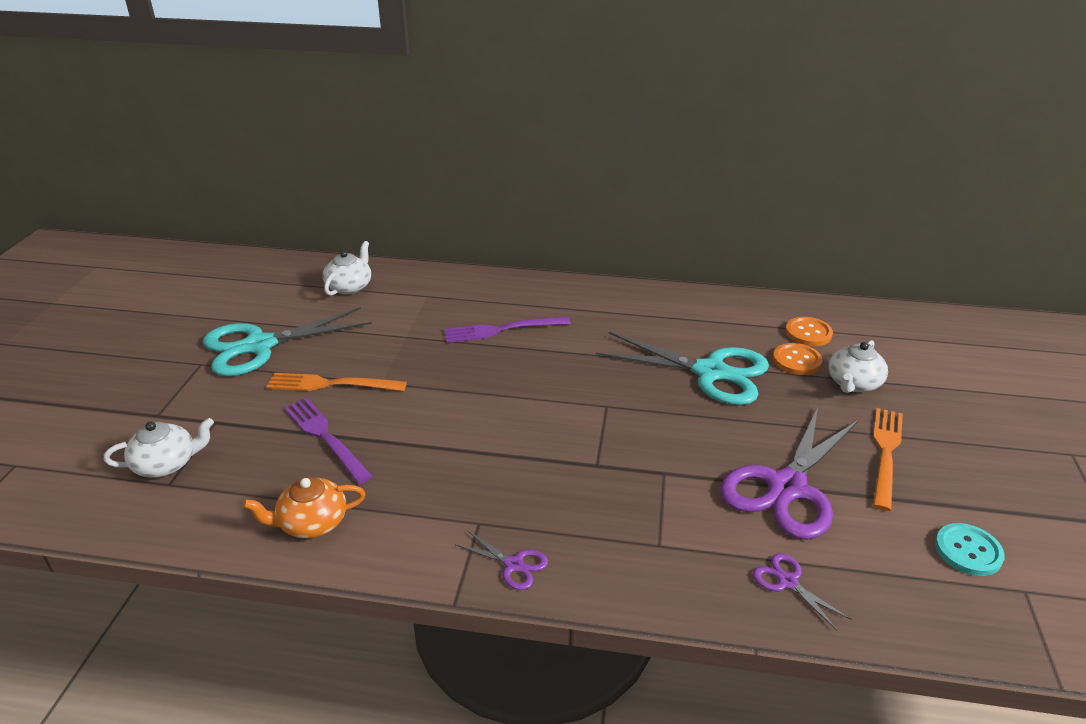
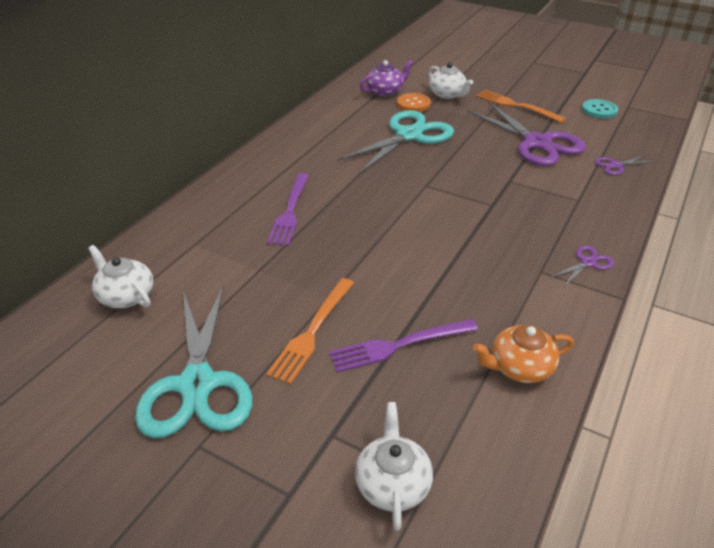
camera: 70 degrees left, 5 degrees up
orange teapot [243,477,365,539] -> orange teapot turned 75 degrees clockwise [473,325,574,383]
orange button [785,317,833,346] -> purple teapot [360,60,413,97]

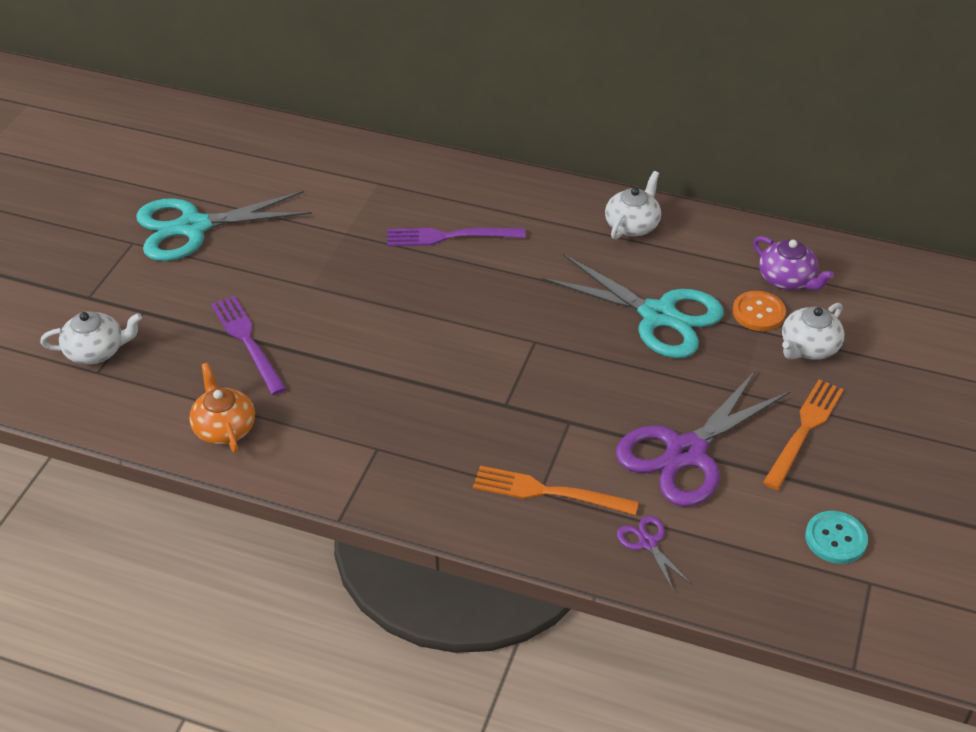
camera: 80 degrees right, 5 degrees up
white teapot [88,245,153,308] -> white teapot moved to [605,171,661,240]
orange fork [266,278,354,385] -> orange fork moved to [473,466,639,515]
purple scissors [551,245,614,287] -> none

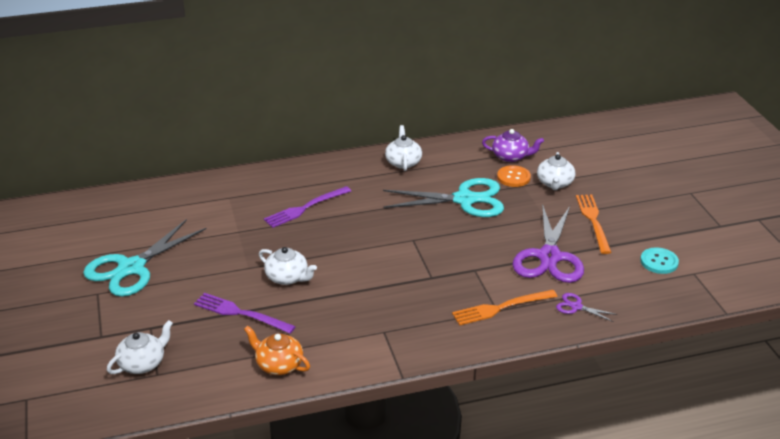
camera: 35 degrees left, 10 degrees down
none -> white teapot [259,247,317,285]

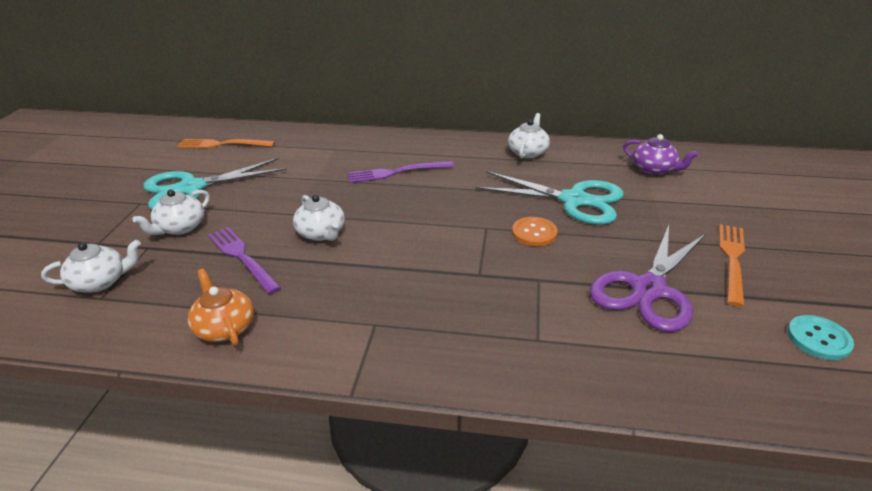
camera: 25 degrees right, 0 degrees up
orange fork [452,290,558,326] -> orange fork moved to [177,139,275,148]
orange button [497,165,531,187] -> orange button moved to [512,217,557,246]
white teapot [537,152,576,190] -> white teapot moved to [133,190,210,235]
purple scissors [556,293,618,322] -> none

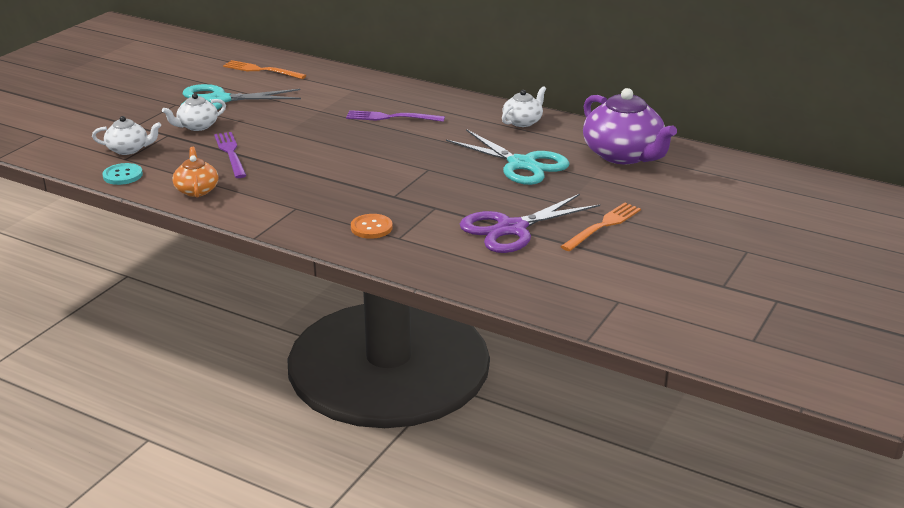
camera: 20 degrees right, 5 degrees down
white teapot [293,195,345,241] -> none
orange button [512,217,557,246] -> orange button moved to [351,214,393,239]
purple teapot [623,134,698,175] -> purple teapot [583,88,677,164], size x1.91
turquoise button [787,315,854,360] -> turquoise button moved to [102,163,143,185]

